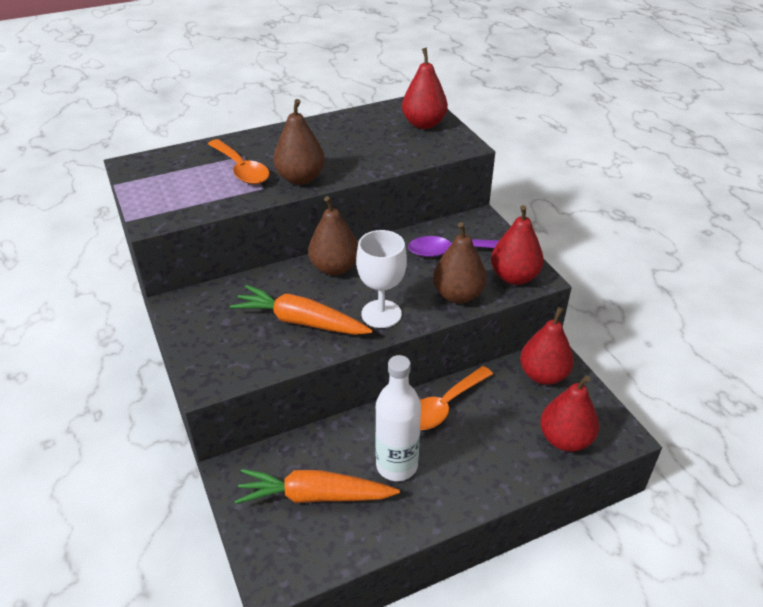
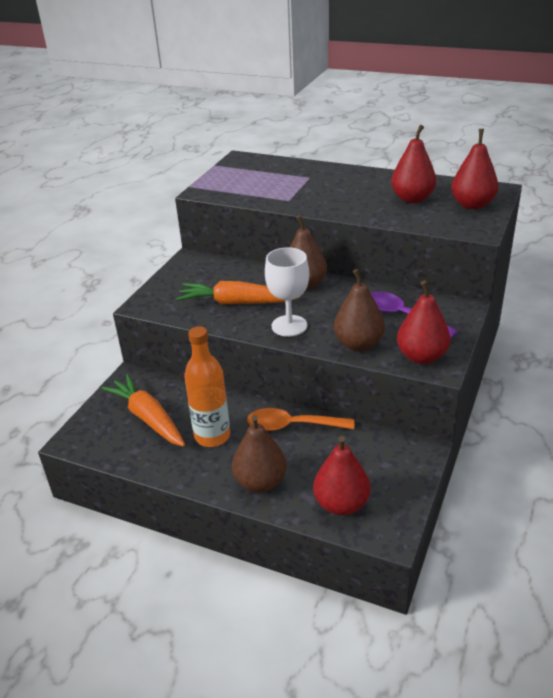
camera: 50 degrees right, 5 degrees down
orange spoon [208,139,270,184] -> none
orange carrot [230,285,373,335] -> orange carrot turned 60 degrees counterclockwise [176,281,300,304]
brown pear [273,99,325,185] -> brown pear moved to [232,415,287,492]
white bottle [375,355,421,481] -> orange bottle [184,326,230,447]
red pear [520,307,574,385] -> red pear moved to [391,125,436,203]

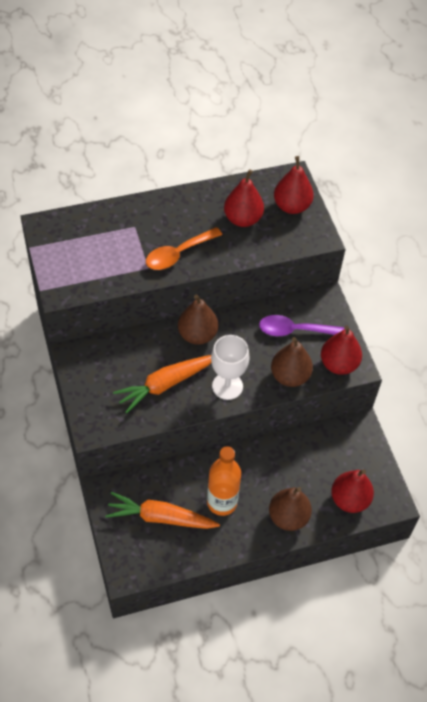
camera: 45 degrees left, 20 degrees up
orange spoon [247,408,354,431] -> orange spoon moved to [146,227,222,270]

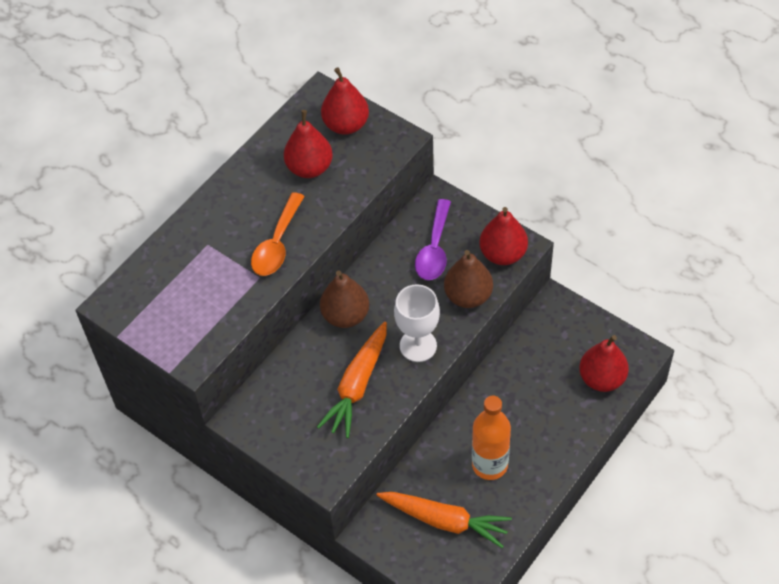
camera: 30 degrees left, 0 degrees up
orange carrot [105,492,220,529] -> orange carrot turned 135 degrees counterclockwise [376,492,512,548]
purple spoon [259,315,344,336] -> purple spoon turned 45 degrees counterclockwise [415,199,451,280]
brown pear [269,487,312,531] -> none

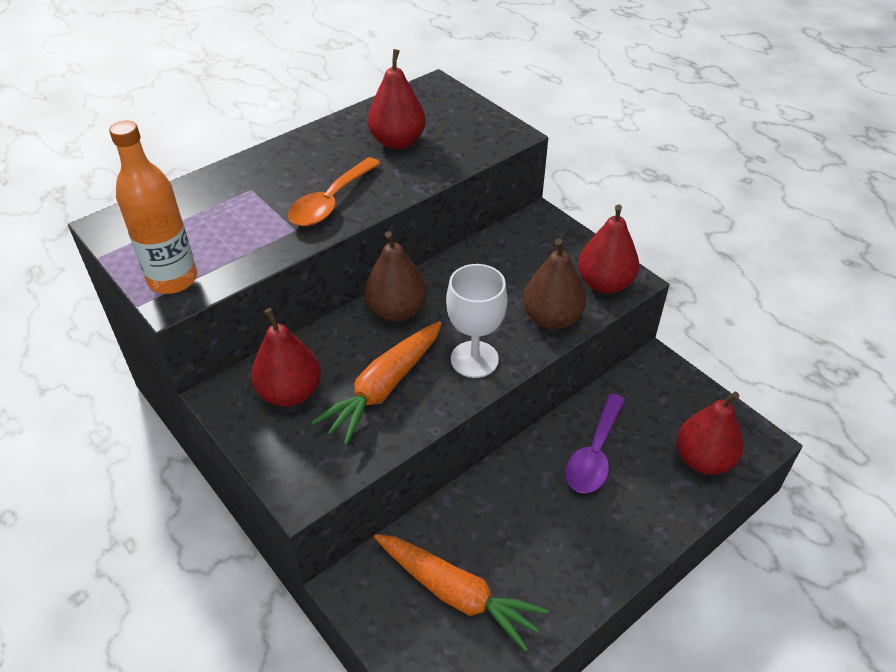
camera: 10 degrees right, 10 degrees down
red pear [321,67,369,135] -> red pear moved to [251,308,321,407]
purple spoon [415,199,451,280] -> purple spoon moved to [565,393,625,493]
orange bottle [472,396,511,480] -> orange bottle moved to [109,120,197,294]

